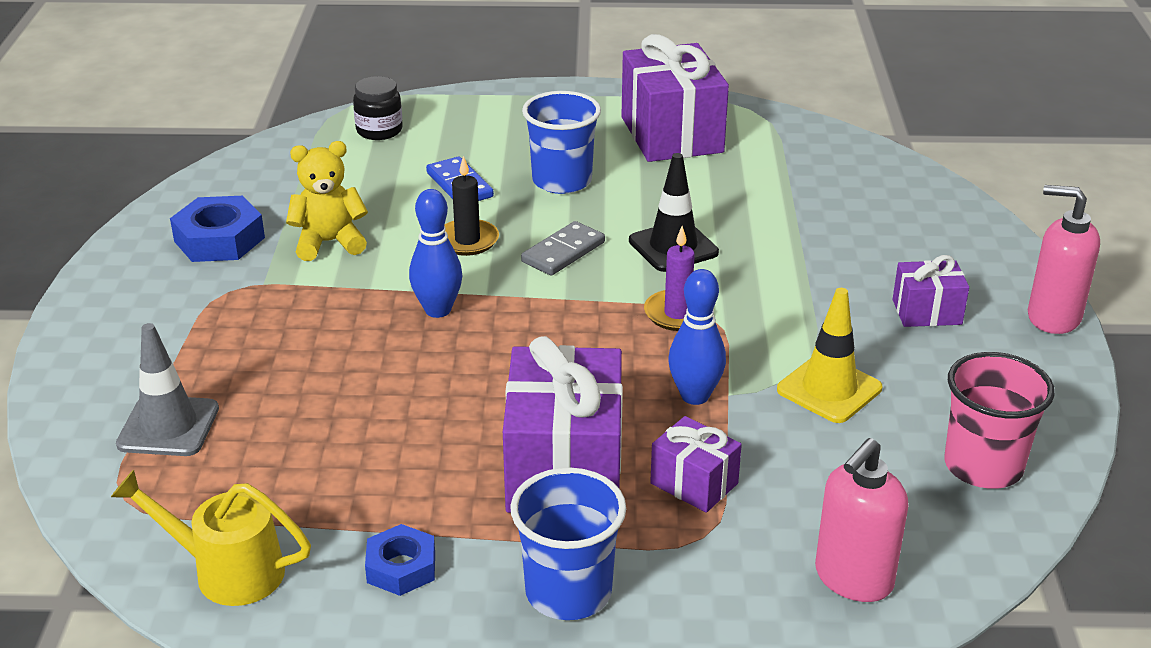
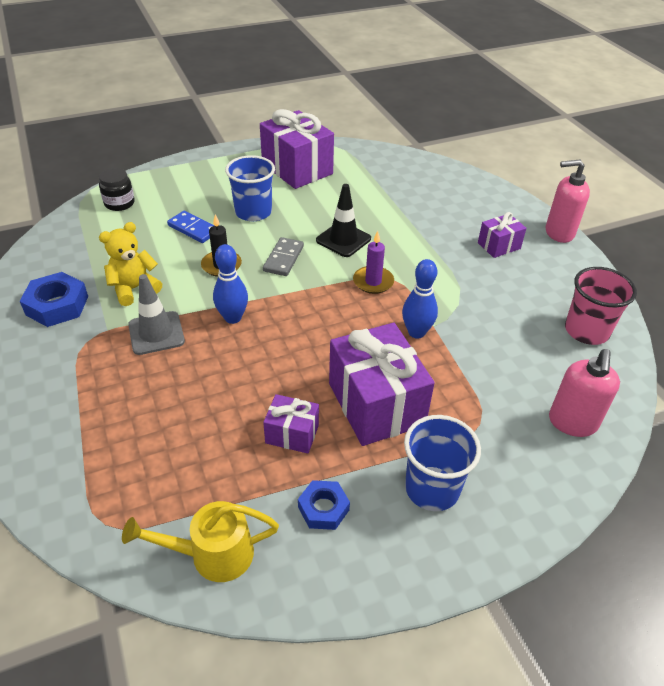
camera: 25 degrees left, 10 degrees up
grey traffic cone [116,323,219,456] -> grey traffic cone moved to [128,274,185,355]
purple gift [650,416,742,513] -> purple gift moved to [263,394,319,454]
yellow traffic cone [777,288,882,423] -> none

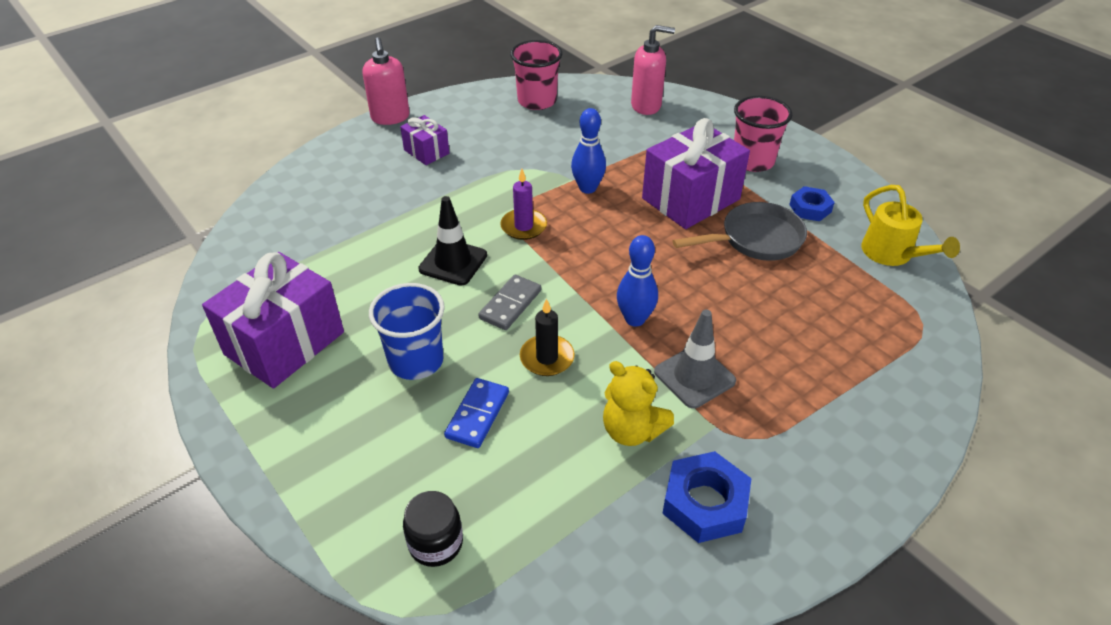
camera: 105 degrees left, 0 degrees up
grey domino [263,237,304,276] -> grey domino turned 60 degrees counterclockwise [478,275,541,330]
purple gift [263,394,319,454] -> grey pan [673,202,807,261]
blue cup [404,415,481,511] -> pink cup [734,96,792,172]

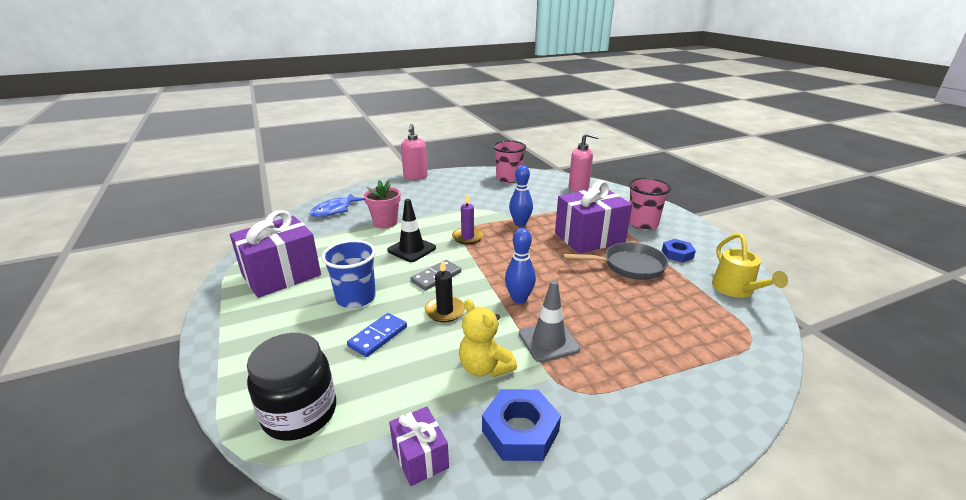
camera: 15 degrees right, 15 degrees down
purple gift [400,115,449,165] -> purple gift moved to [389,406,449,486]
black jar [403,491,463,567] -> black jar [247,333,336,441], size x1.67
none -> blue fish [310,193,365,217]
none -> pink flower pot [364,180,401,229]

